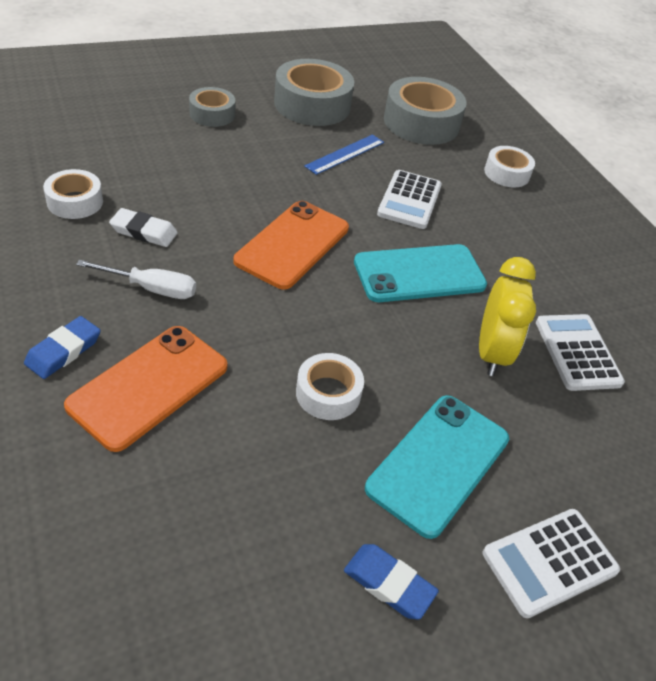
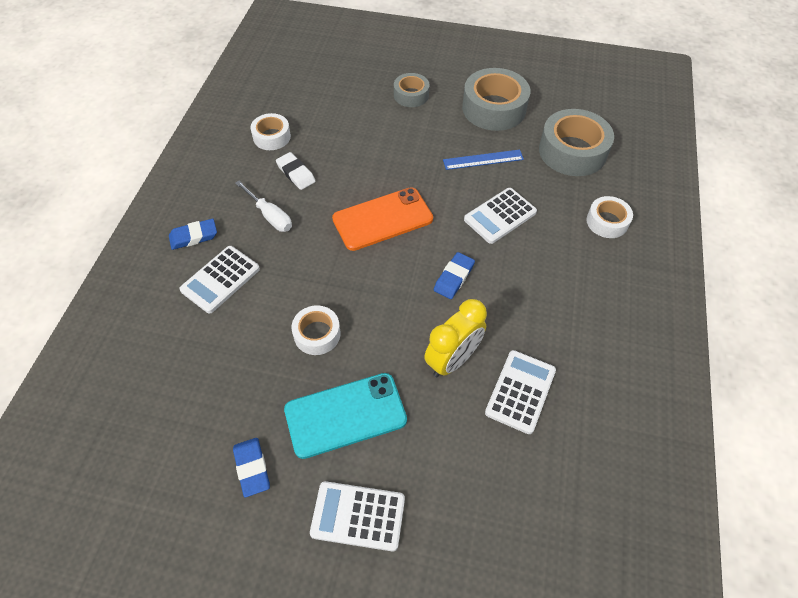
camera: 40 degrees right, 10 degrees up
orange phone [64,326,227,452] -> white calculator [179,246,260,313]
turquoise phone [354,244,487,302] -> blue eraser [434,252,475,299]

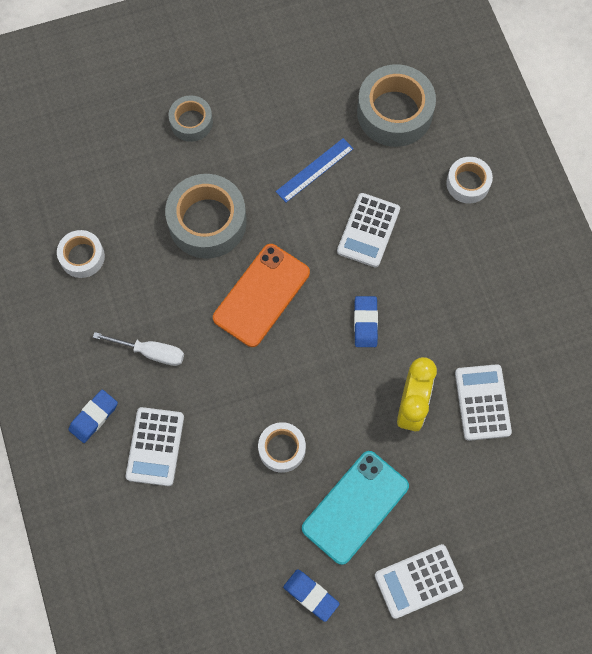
camera: 30 degrees left, 15 degrees up
white eraser [276,152,316,190] -> none
grey tape [462,68,530,131] -> grey tape moved to [165,174,247,259]

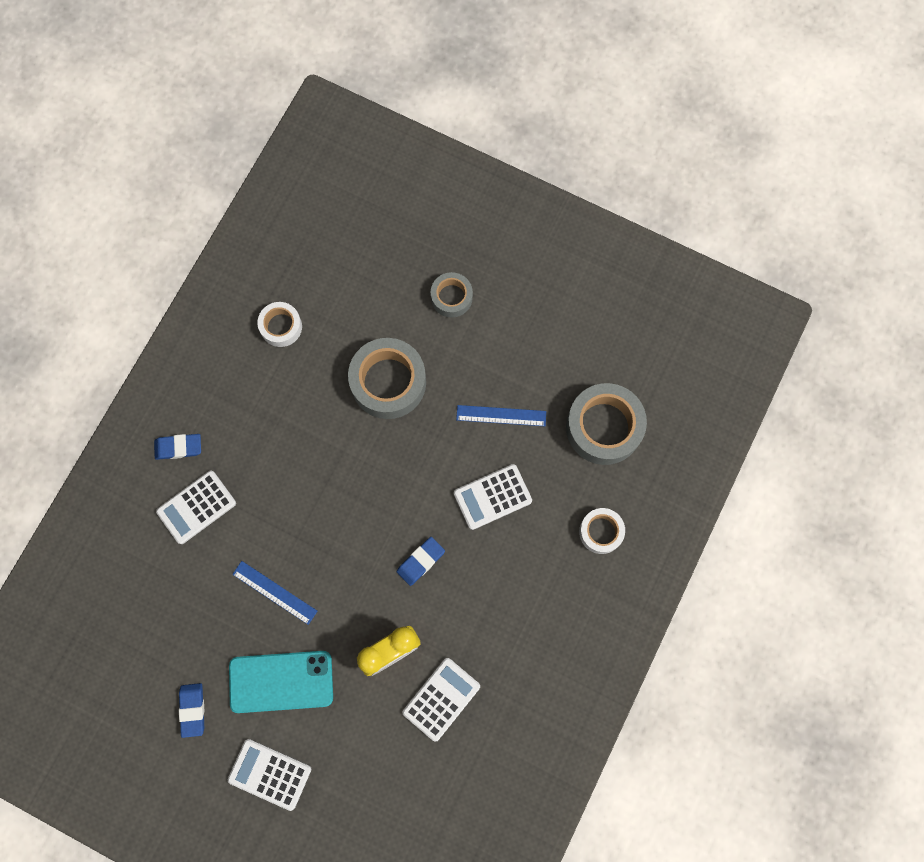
camera: 45 degrees right, 5 degrees up
white screwdriver [93,332,184,366] -> none
orange phone [213,244,310,347] -> none
white tape [258,422,306,473] -> blue ruler [232,561,317,625]

